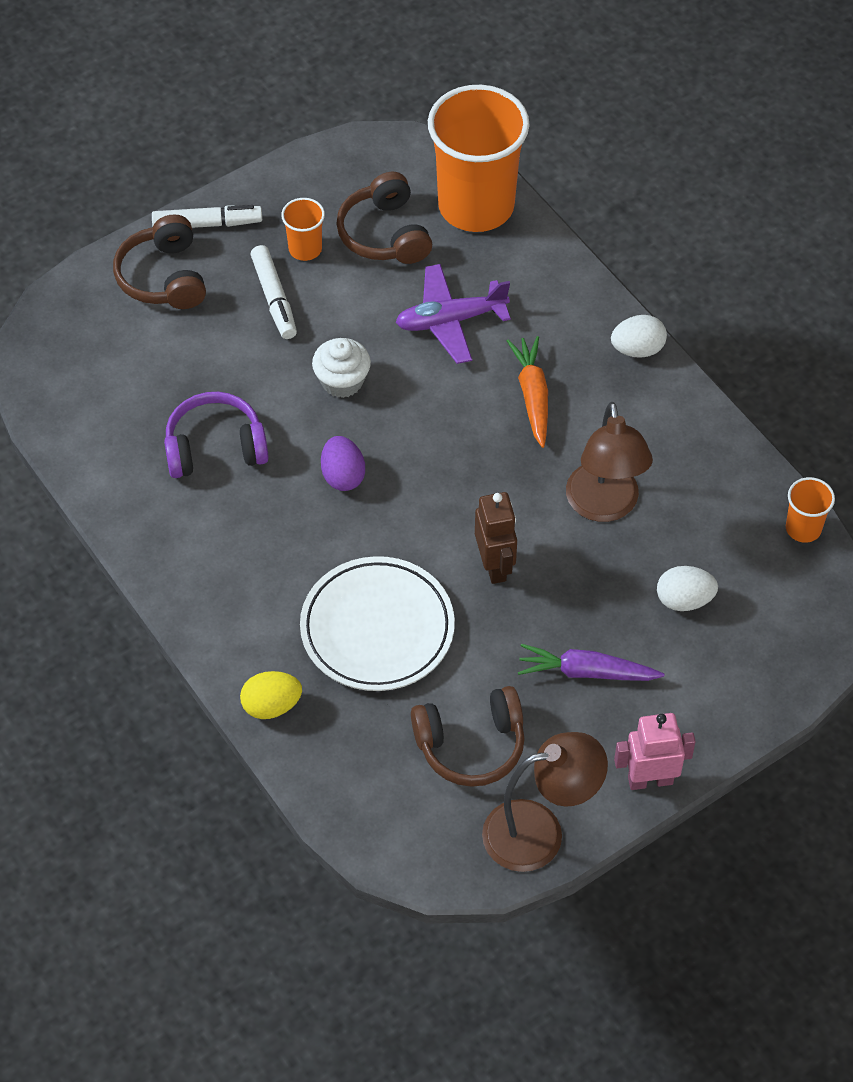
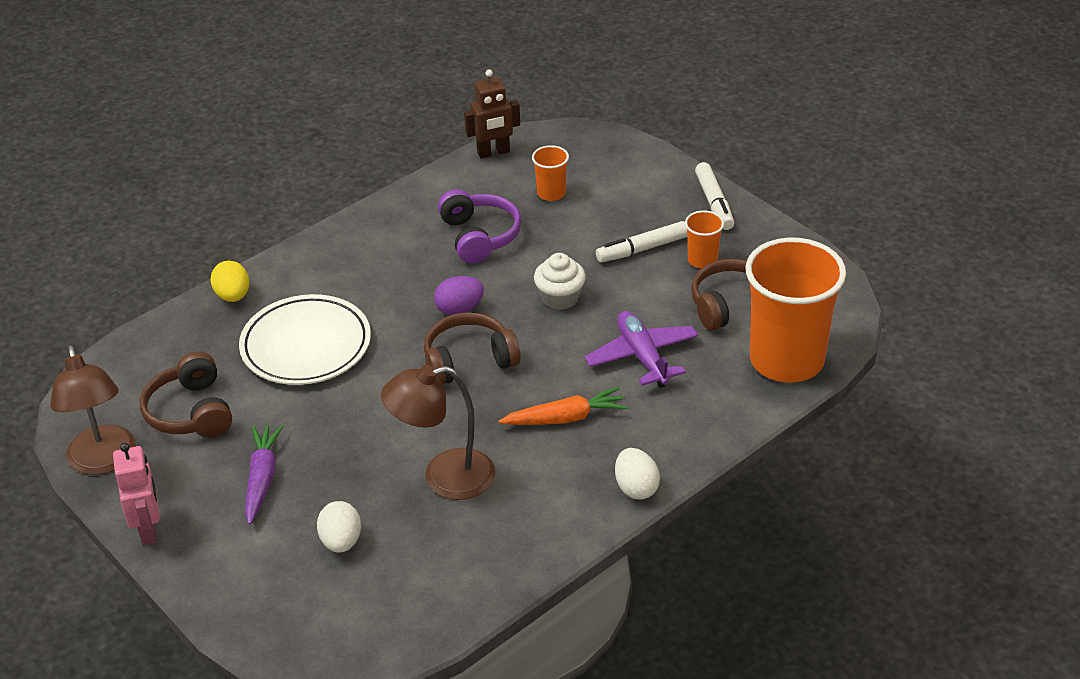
camera: 85 degrees right, 15 degrees down
brown headphones [113,214,206,309] -> brown headphones moved to [424,312,521,385]
brown robot [475,492,517,584] -> brown robot moved to [464,69,520,159]
orange cup [786,477,835,543] -> orange cup moved to [532,145,569,201]

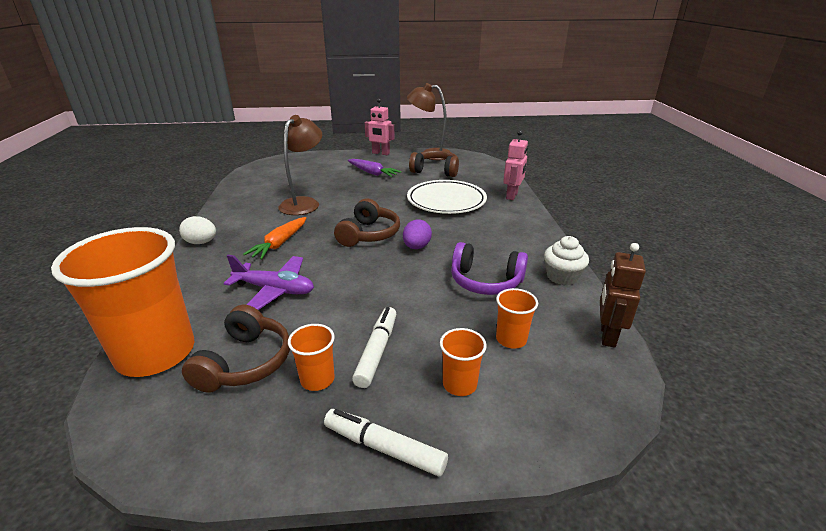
camera: 125 degrees right, 10 degrees down
yellow egg [211,261,249,302] -> pink robot [503,130,528,200]
white egg [317,501,361,553] -> none
white cupcake [534,253,586,310] -> white cupcake moved to [544,236,589,285]
none -> orange cup [440,328,487,396]

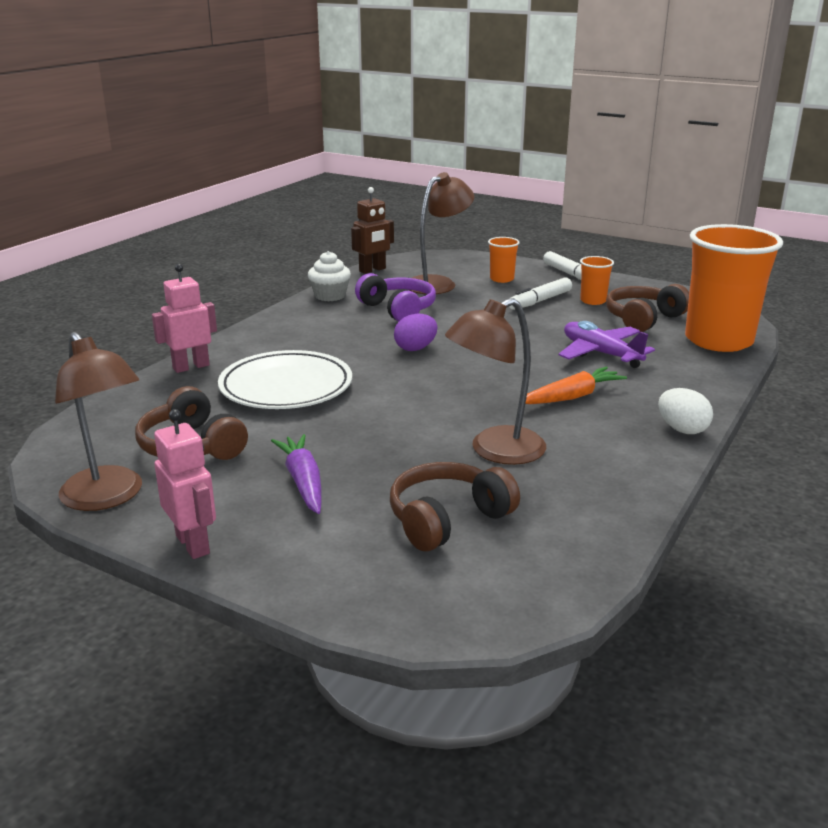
camera: 145 degrees left, 5 degrees down
brown headphones [334,199,400,247] -> brown headphones moved to [390,462,520,551]
orange cup [496,288,538,349] -> brown lamp [409,172,474,294]

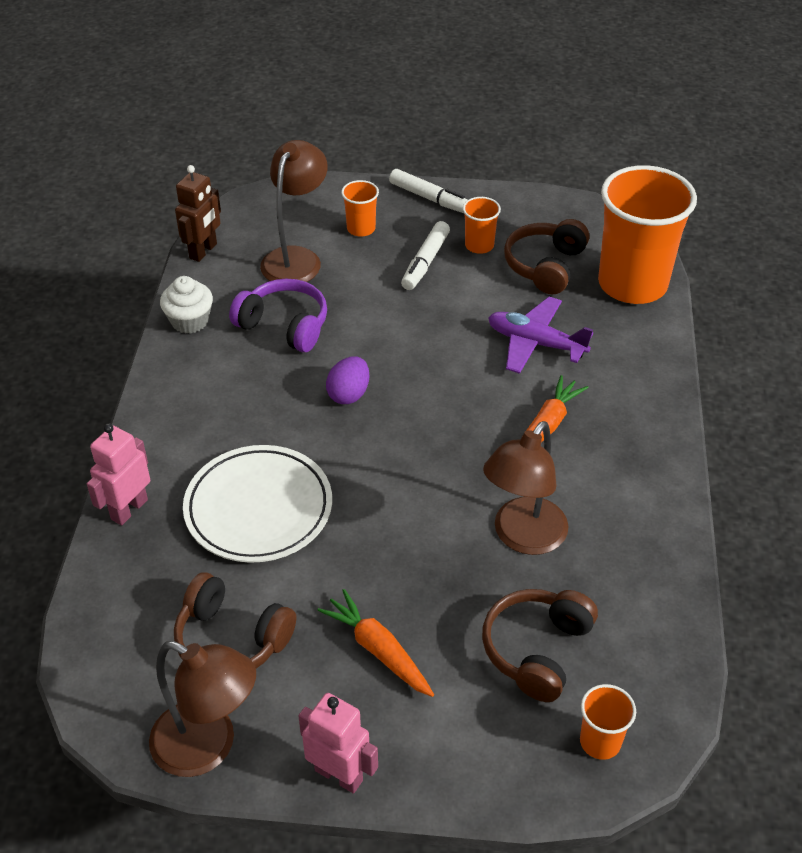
camera: 25 degrees left, 20 degrees up
purple carrot [271,434,322,514] -> orange carrot [317,589,434,697]
white egg [658,388,713,434] -> none
none -> orange cup [580,684,636,760]

